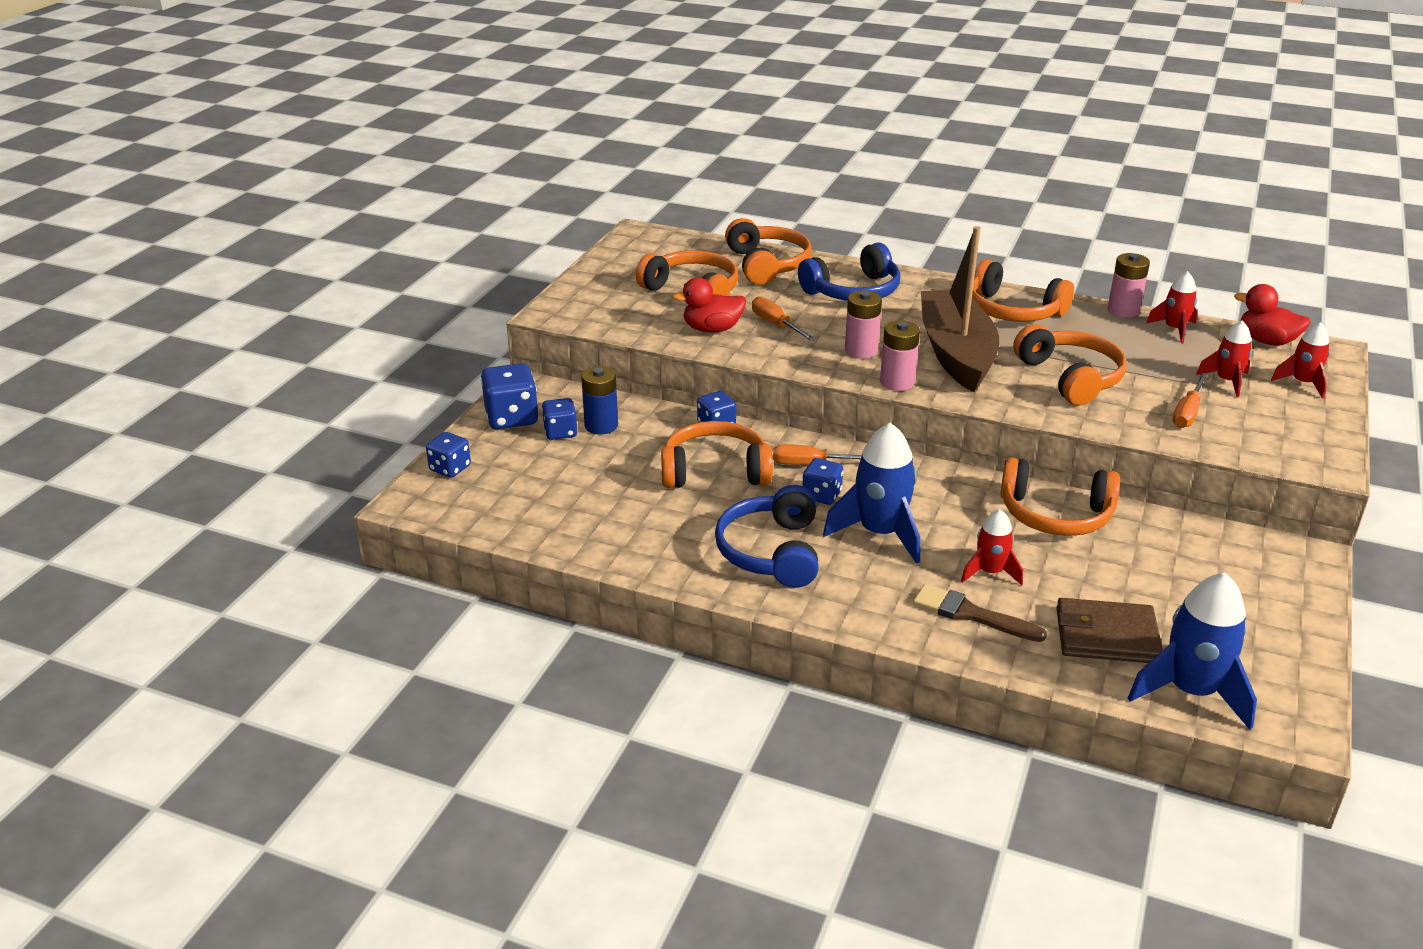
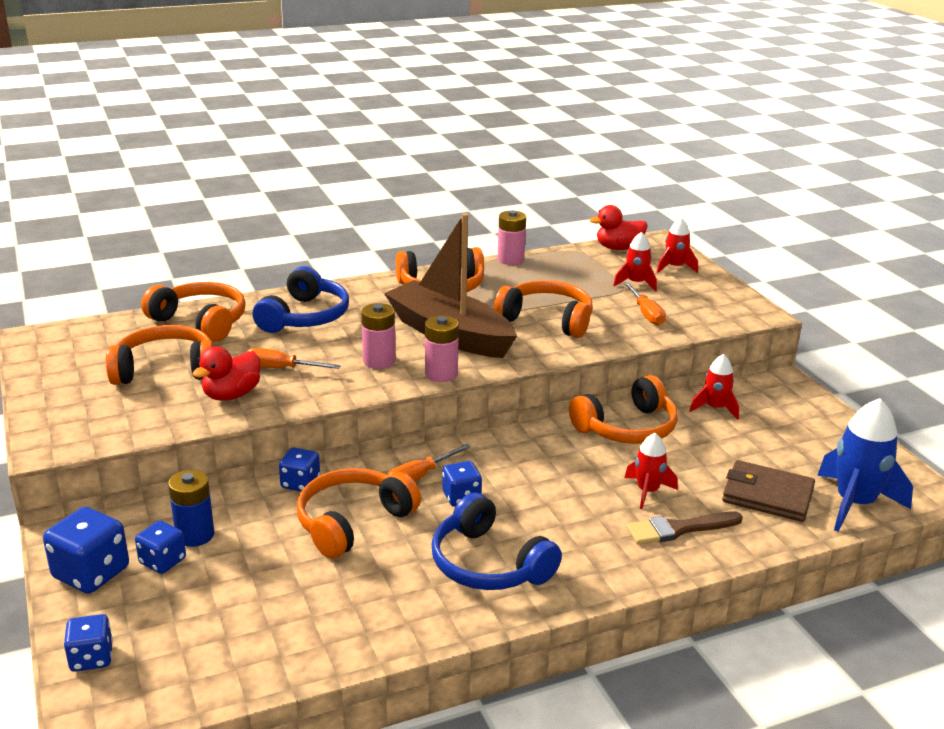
camera: 45 degrees left, 5 degrees down
blue rocket [823,423,920,564] -> none
brown wallet [1056,598,1163,663] -> brown wallet turned 60 degrees clockwise [722,460,815,522]
red rocket [1146,271,1197,343] -> red rocket moved to [690,354,739,420]

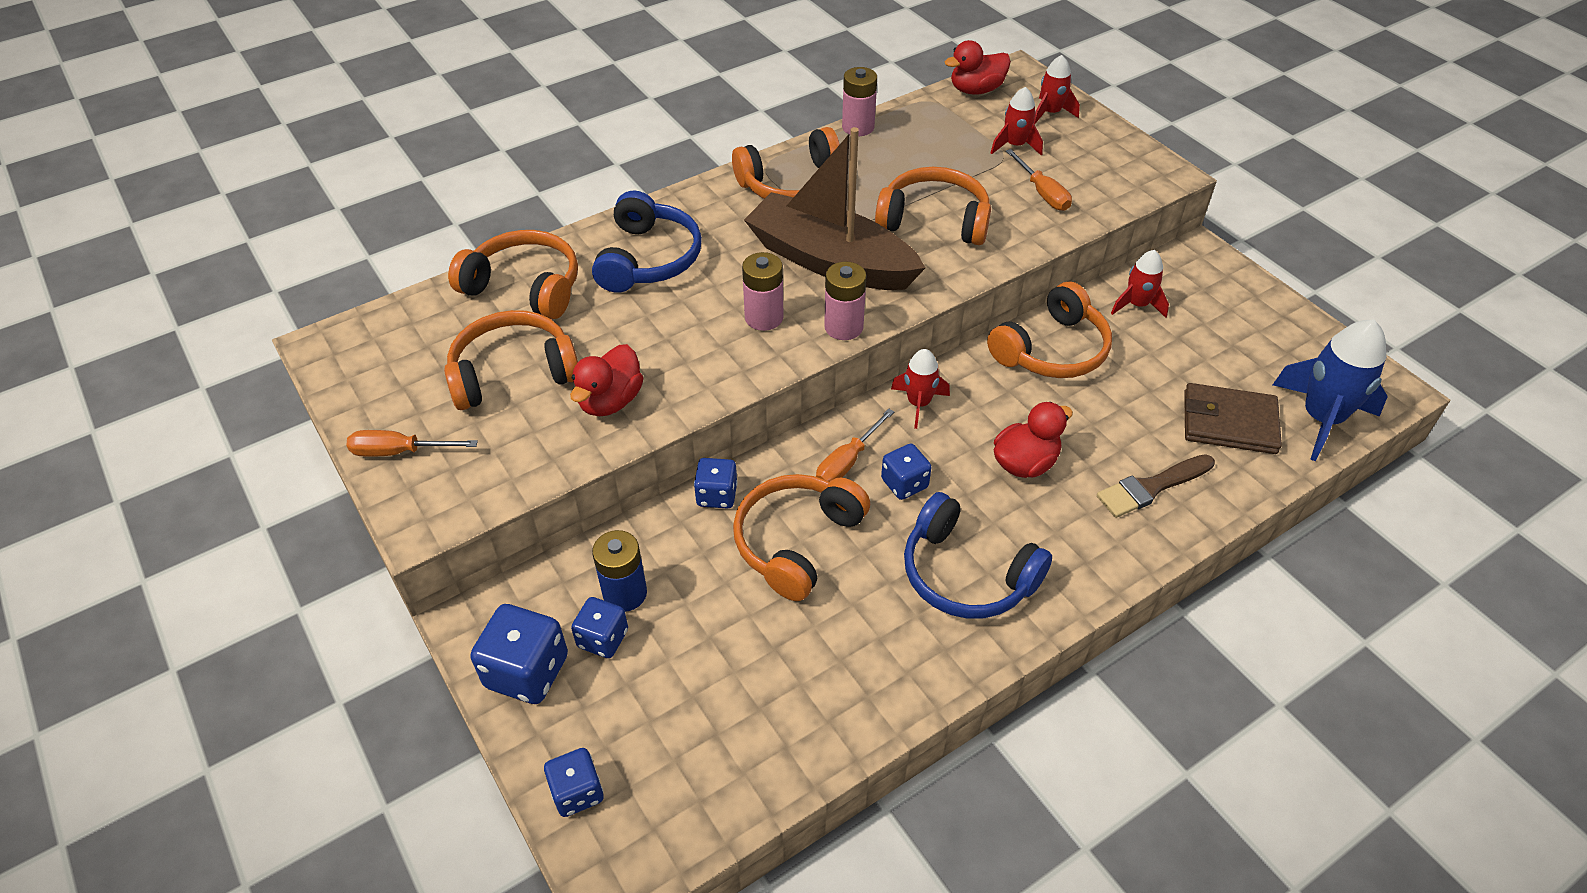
camera: 10 degrees left, 20 degrees up
orange screwdriver [246,348,341,369] -> orange screwdriver moved to [346,430,478,457]
red rocket [625,433,678,509] -> red rocket moved to [891,349,950,429]
none -> red duck [994,402,1073,478]

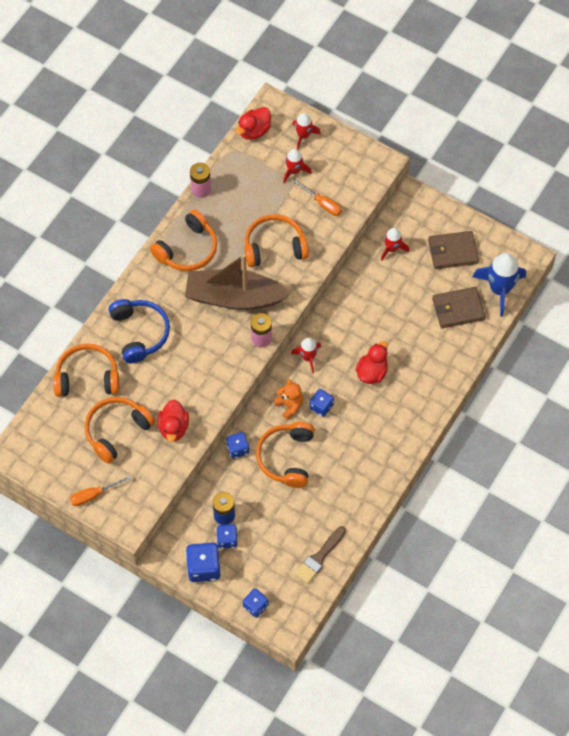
camera: 25 degrees left, 15 degrees up
pink battery [742,252,784,331] -> none
orange screwdriver [816,409,894,482] -> orange teddy bear [274,379,303,420]
blue headphones [904,492,1052,619] -> none
orange headphones [987,281,1112,378] -> none
brown brush [1097,454,1215,518] -> brown brush moved to [295,526,346,584]
none -> brown wallet [428,231,479,269]

